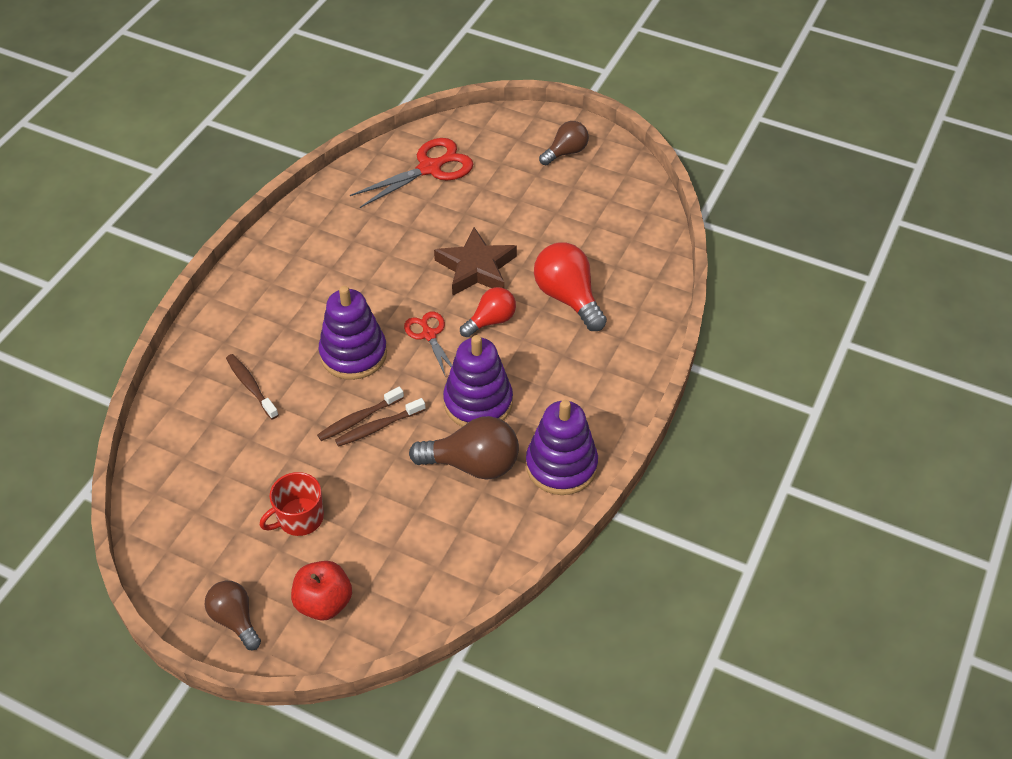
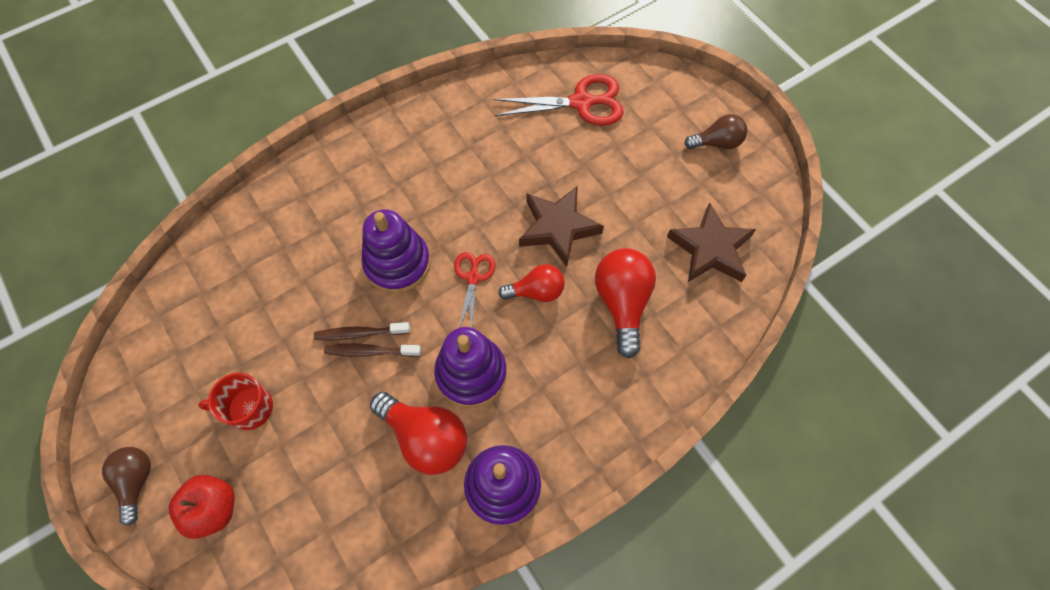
camera: 30 degrees right, 15 degrees up
brown toothbrush [226,354,279,420] -> none
brown light bulb [409,416,519,479] -> red light bulb [370,392,467,475]
none -> brown star [667,202,756,282]

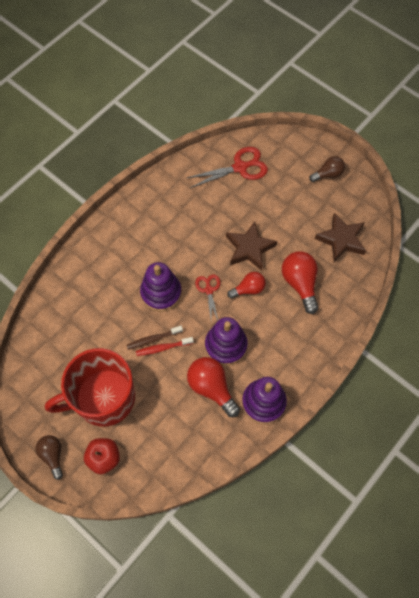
camera: 15 degrees left, 0 degrees up
red mug [198,373,273,430] -> red mug [45,348,135,427], size x2.21
brown toothbrush [324,343,421,357] -> red toothbrush [136,337,194,356]
red light bulb [370,392,467,475] -> red light bulb turned 150 degrees counterclockwise [187,357,240,417]

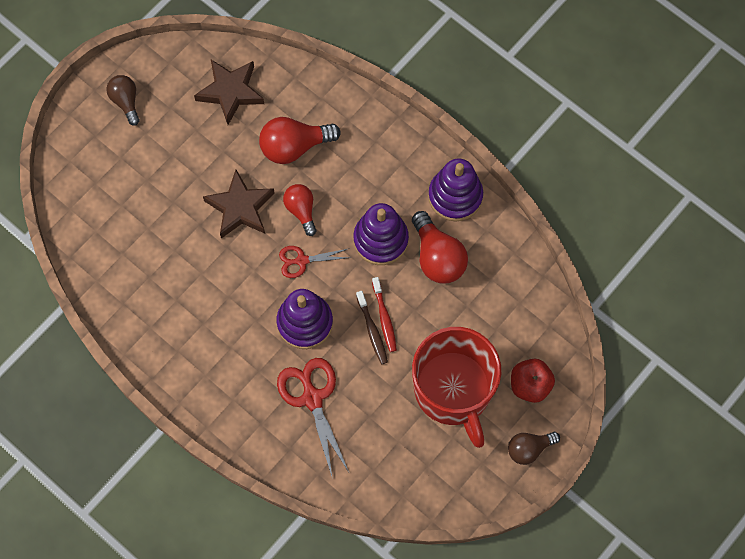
camera: 90 degrees left, 5 degrees up
red scissors [187,147,268,188] -> red scissors moved to [277,358,349,476]
red light bulb [187,357,240,417] -> red light bulb turned 75 degrees counterclockwise [412,211,468,284]

